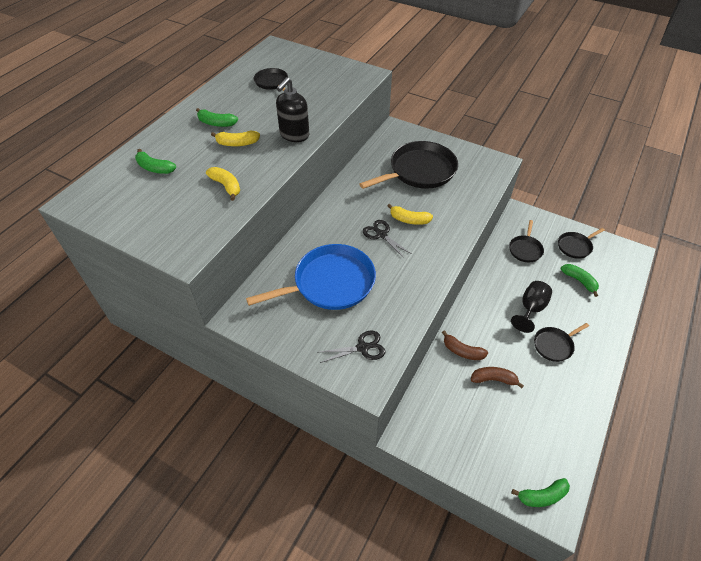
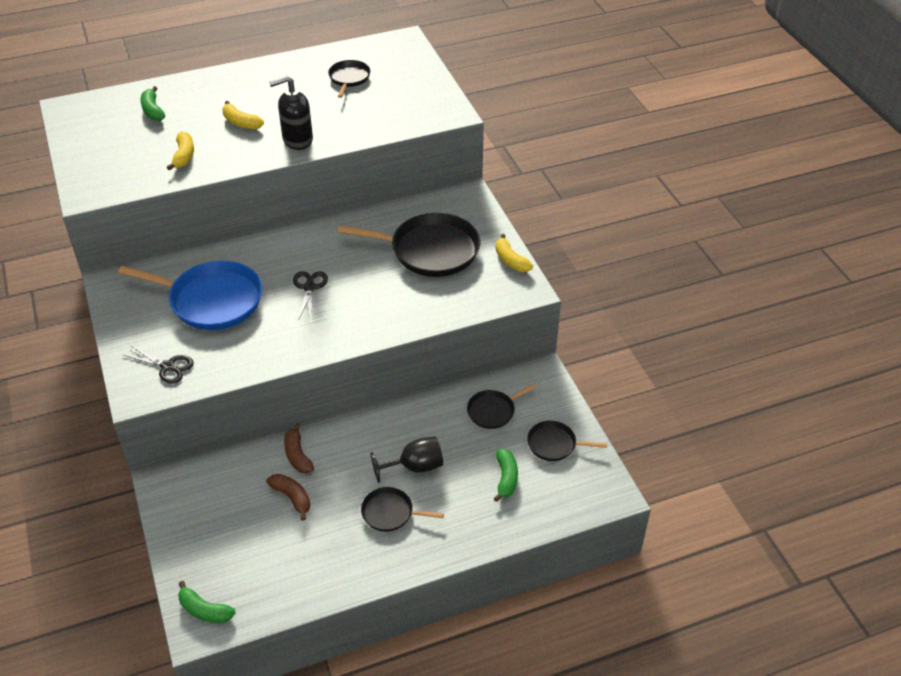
camera: 40 degrees right, 5 degrees down
green banana [196,108,238,127] -> none
yellow banana [388,204,433,225] -> yellow banana moved to [496,234,533,272]

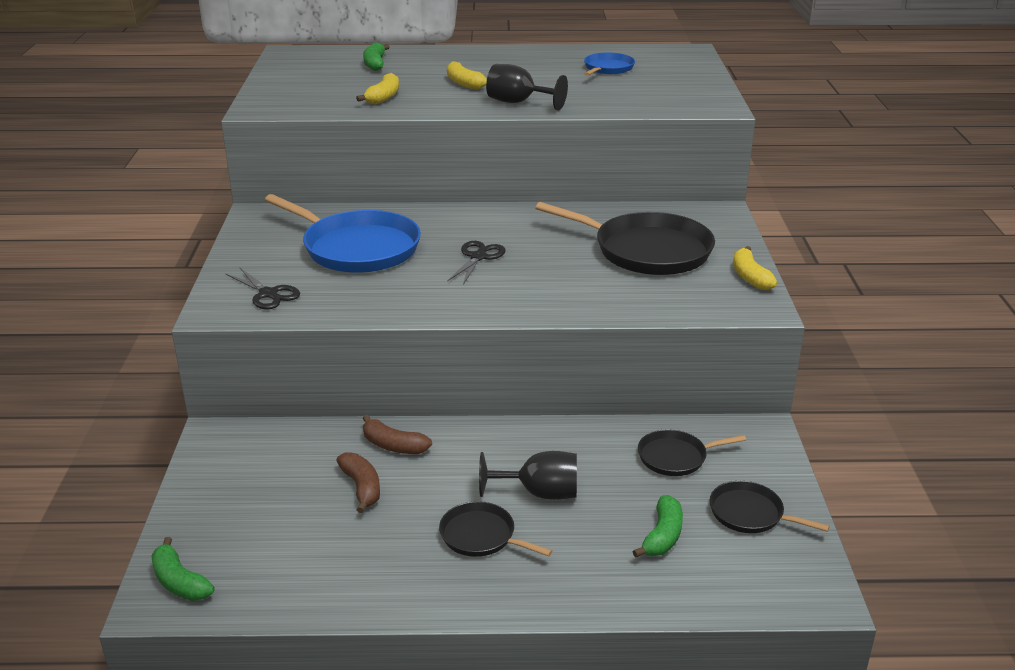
camera: 20 degrees right, 15 degrees down
black soap dispenser [269,75,313,150] -> black goblet [486,64,568,111]
brown banana [284,423,314,473] -> brown banana turned 60 degrees counterclockwise [363,415,432,454]
black pan [328,60,370,98] -> blue pan [584,52,635,76]

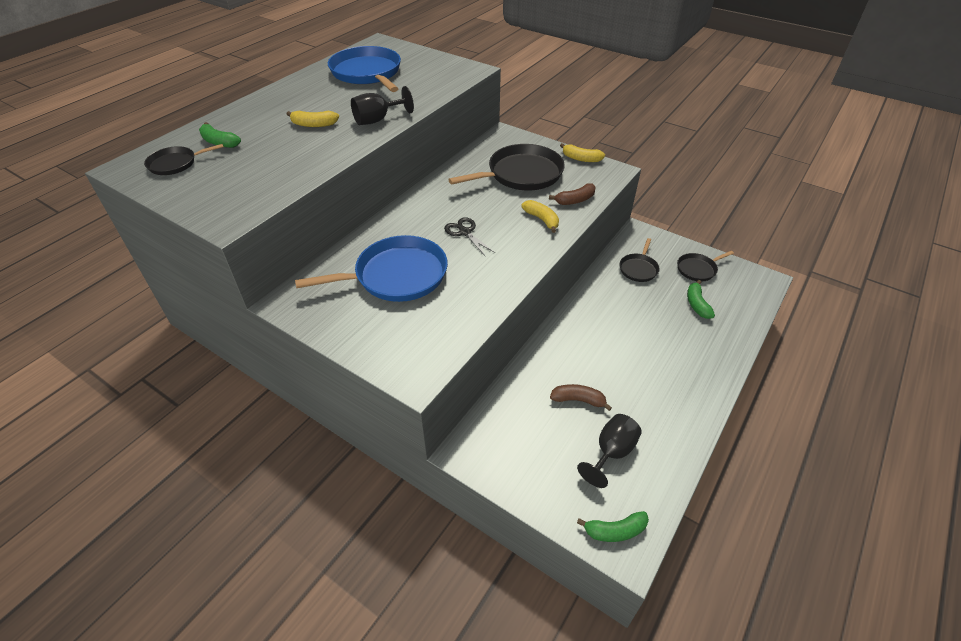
camera: 55 degrees left, 15 degrees up
black scissors [226,267,300,310] -> none
yellow banana [356,73,399,104] -> yellow banana moved to [521,200,559,233]
brown banana [363,415,432,454] -> brown banana moved to [549,183,596,205]
black pan [439,501,552,557] -> black pan moved to [144,144,224,175]
black goblet [479,451,577,500] -> black goblet moved to [577,414,642,488]
blue pan [584,52,635,76] -> blue pan [328,46,401,92], size x1.94
green banana [633,495,683,558] -> green banana turned 150 degrees counterclockwise [687,280,715,319]

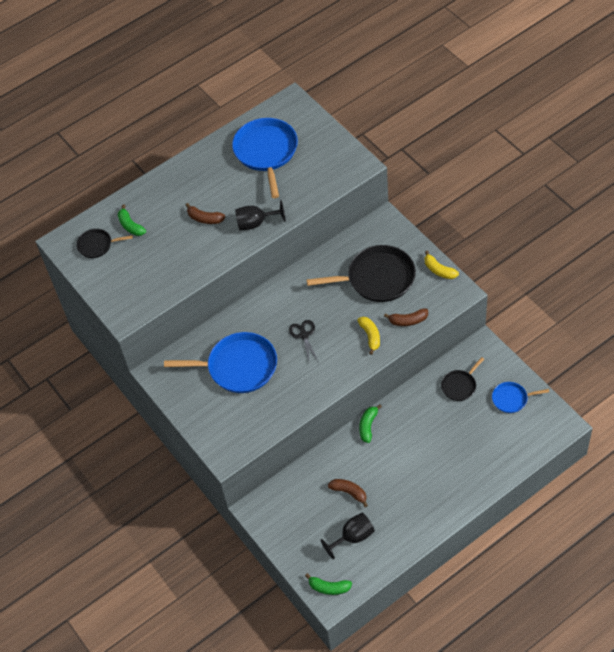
camera: 25 degrees right, 10 degrees up
yellow banana [287,111,339,127] -> brown banana [186,203,225,224]
black pan [677,251,734,282] -> blue pan [492,382,549,413]
green banana [687,280,715,319] -> green banana moved to [359,404,382,443]

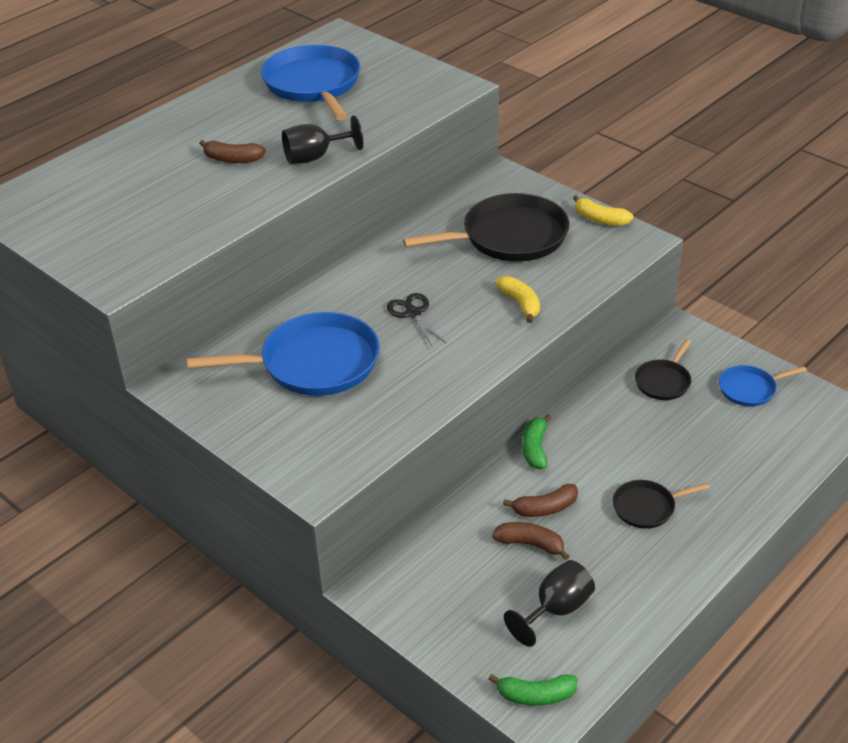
camera: 15 degrees left, 15 degrees down
black pan [76,229,133,258] -> black pan moved to [613,480,710,529]
green banana [118,205,146,236] -> none
brown banana [384,309,428,326] -> brown banana moved to [503,484,578,517]

